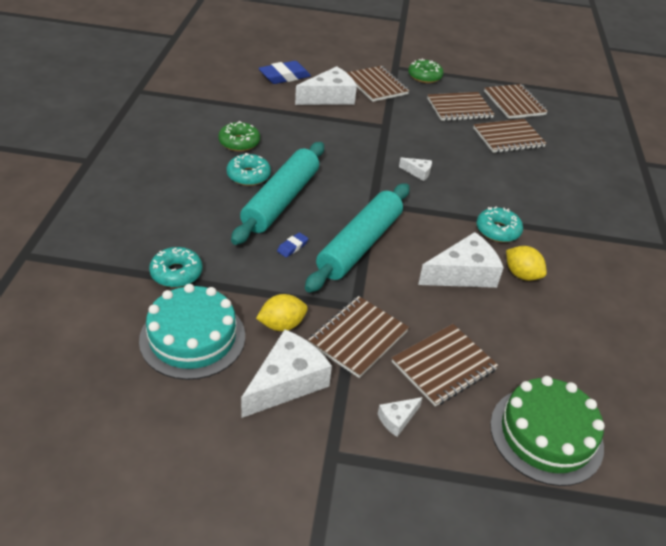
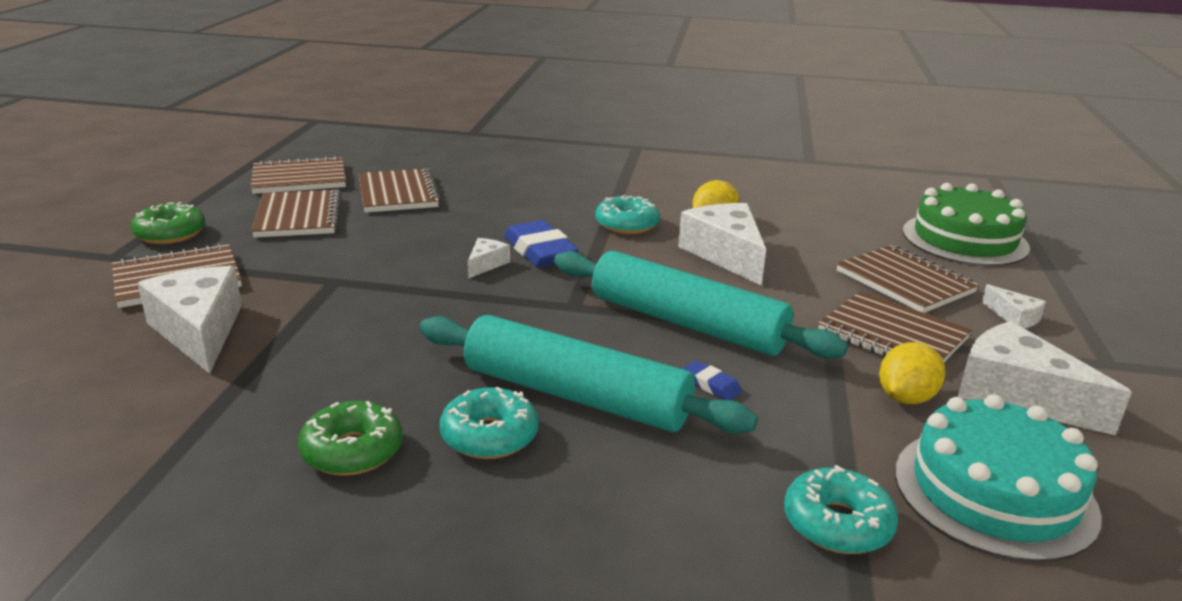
camera: 85 degrees left, 15 degrees down
yellow lemon [256,294,308,331] -> yellow lemon turned 60 degrees clockwise [879,342,945,404]
blue eraser [259,61,311,84] -> blue eraser moved to [504,220,579,267]

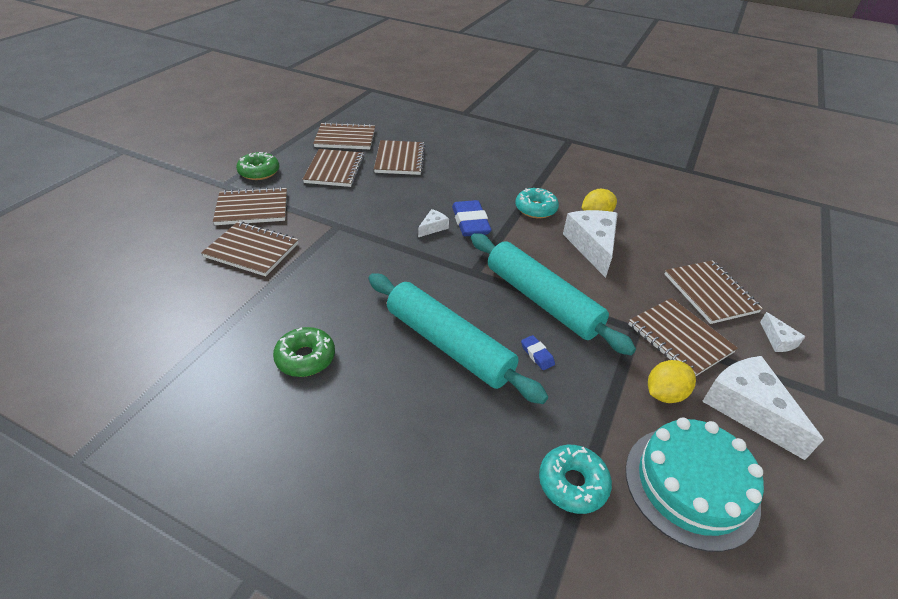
camera: 15 degrees right, 15 degrees up
white cheese [138,266,242,374] -> brown notebook [201,222,298,276]
turquoise donut [440,387,539,459] -> none
green cake [903,183,1030,266] -> none

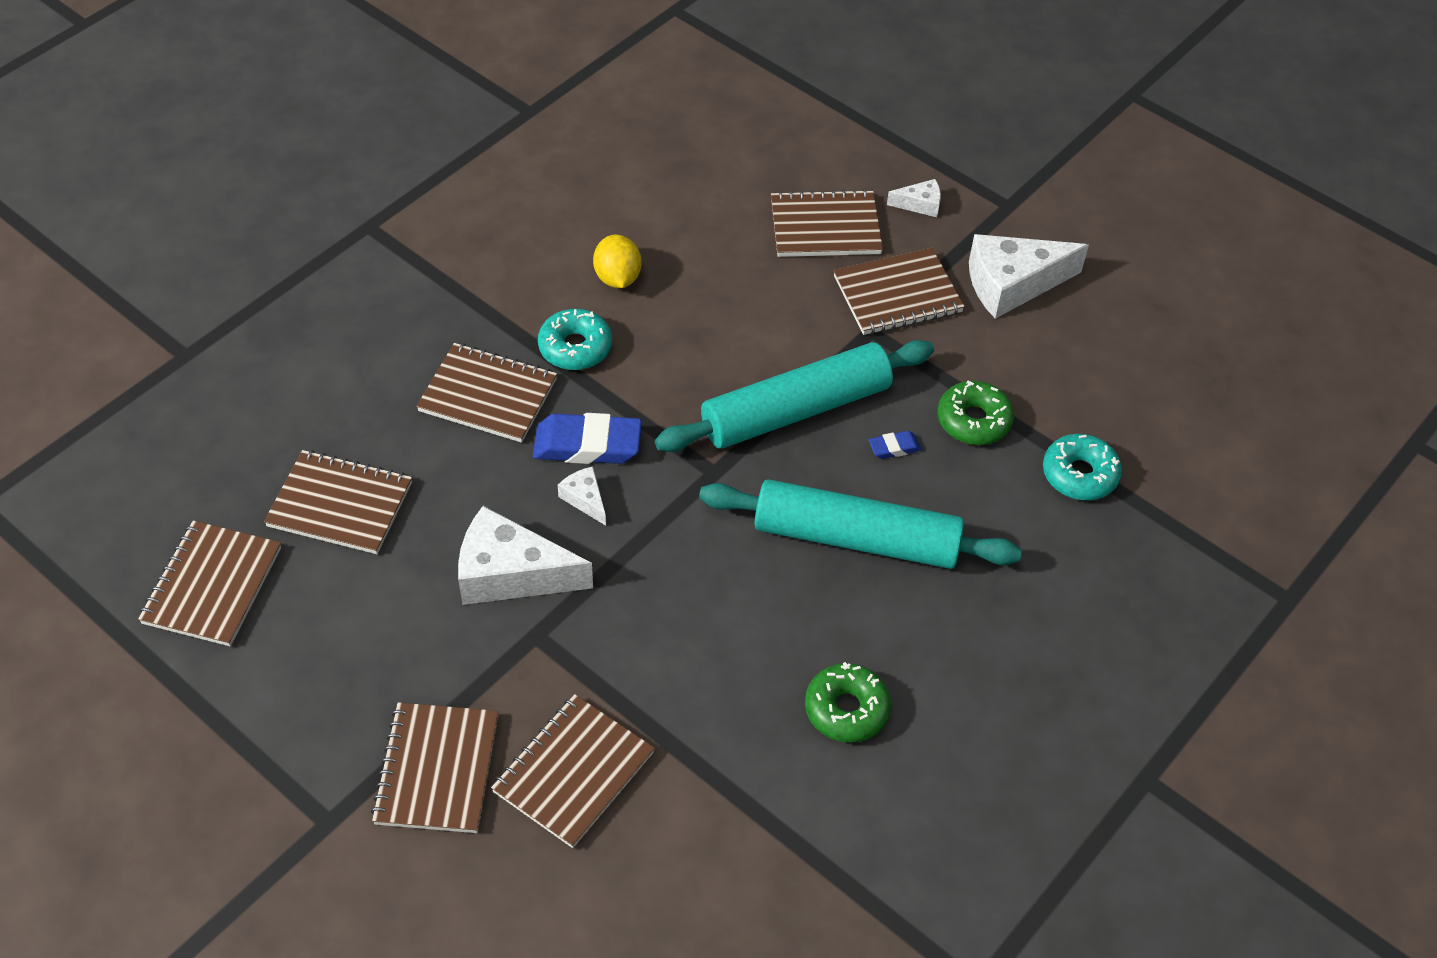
camera: 75 degrees left, 10 degrees up
green donut [236,152,279,180] -> green donut moved to [938,380,1014,445]
brown notebook [303,149,364,187] -> brown notebook moved to [416,343,557,443]
turquoise rolling pin [369,273,548,404] -> turquoise rolling pin turned 45 degrees clockwise [699,479,1022,569]
white cheese [563,210,618,278] -> white cheese moved to [458,506,593,605]
turquoise cake [625,417,764,552] -> none
yellow lemon [648,360,696,403] -> none

